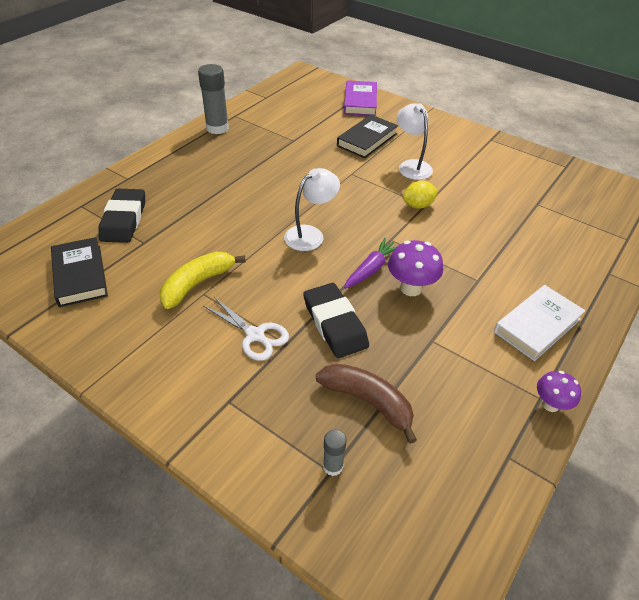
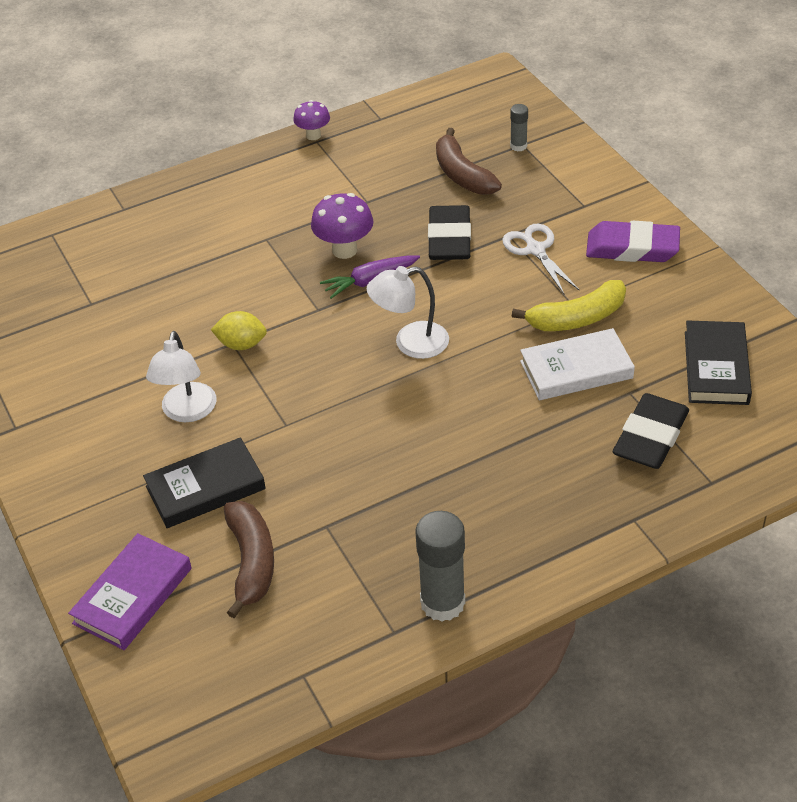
camera: 150 degrees left, 0 degrees up
white book [494,285,585,361] -> white book moved to [520,328,635,400]
none -> brown banana [224,501,274,618]
none -> purple eraser [586,221,680,262]

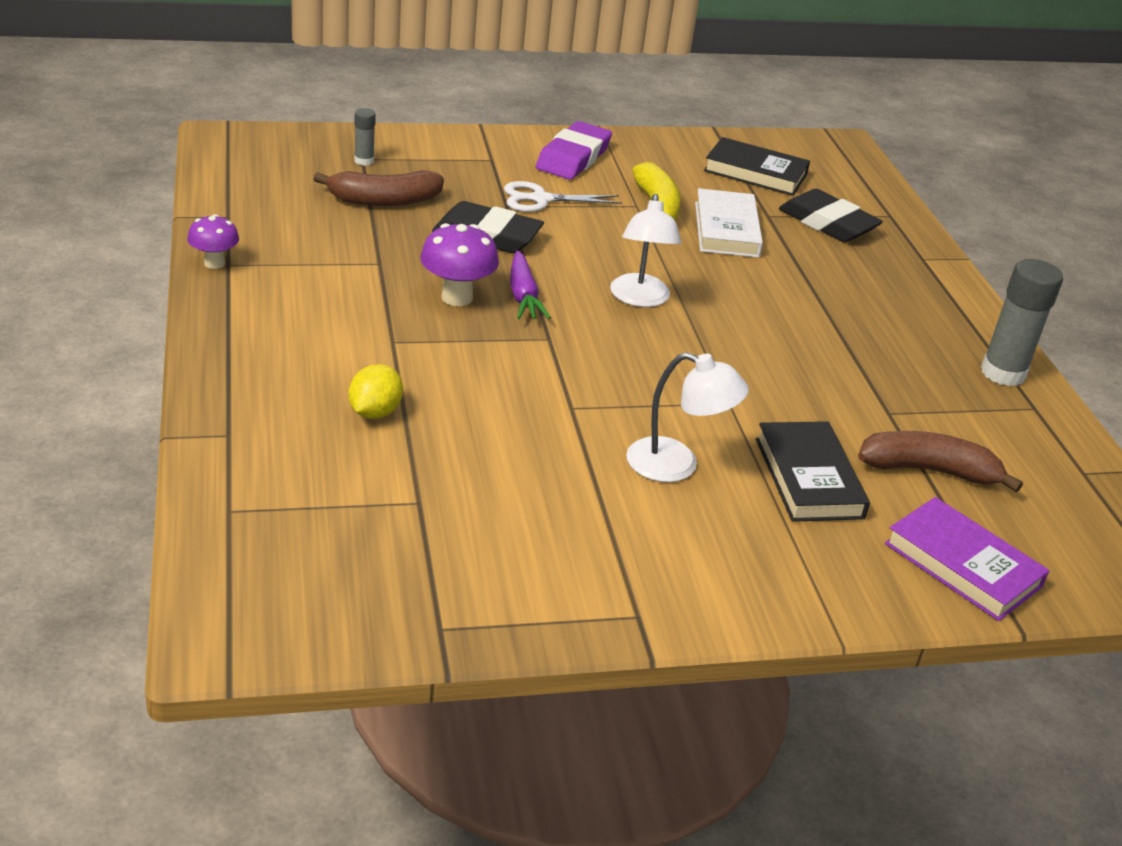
camera: 80 degrees left, 10 degrees down
yellow lemon [211,311,267,350] -> yellow lemon moved to [349,364,403,419]

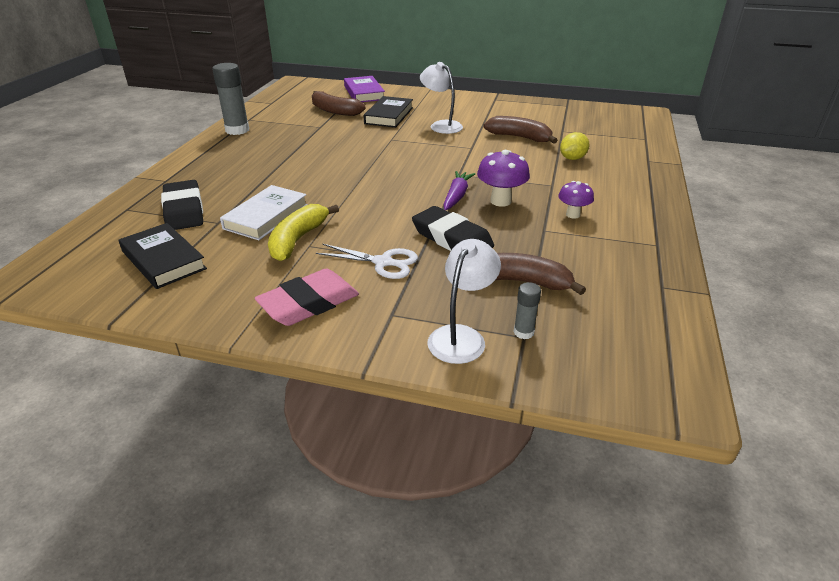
camera: 150 degrees left, 0 degrees up
purple mushroom [187,214,239,269] -> purple mushroom moved to [558,181,594,219]
purple eraser [536,121,612,180] -> pink eraser [255,269,359,326]
white lamp [610,194,681,307] -> white lamp moved to [427,239,501,364]
none -> brown banana [483,116,558,144]

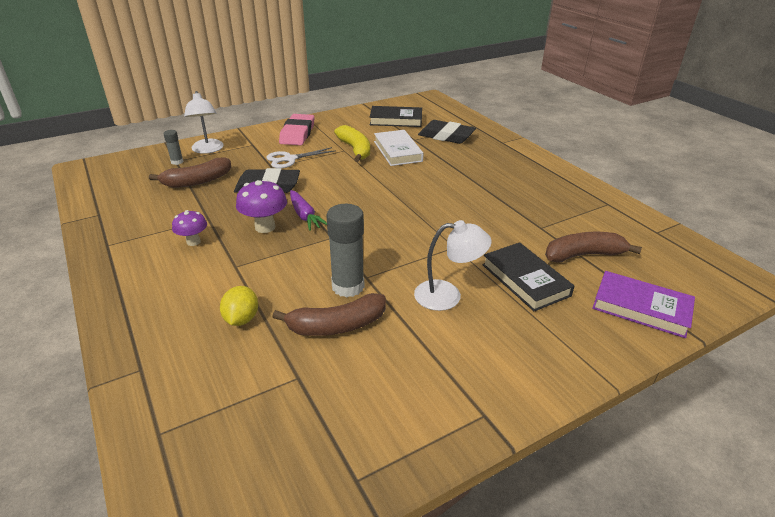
camera: 135 degrees right, 0 degrees up
grey glue stick [212,63,249,135] -> grey glue stick moved to [327,204,364,297]

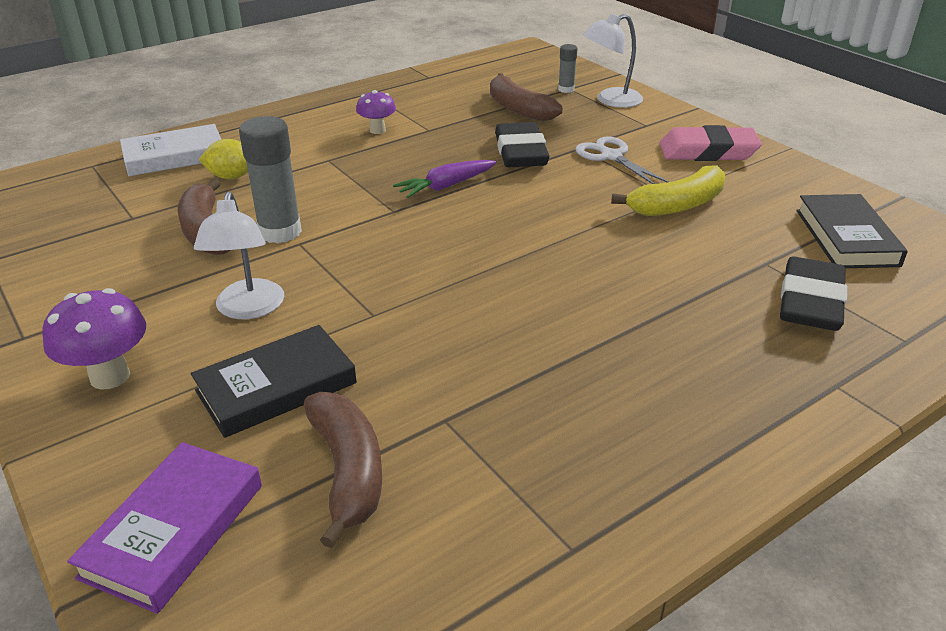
camera: 85 degrees right, 0 degrees up
purple mushroom [236,179,287,233] -> purple mushroom moved to [42,288,146,390]
white book [374,130,424,166] -> white book moved to [120,124,222,176]

